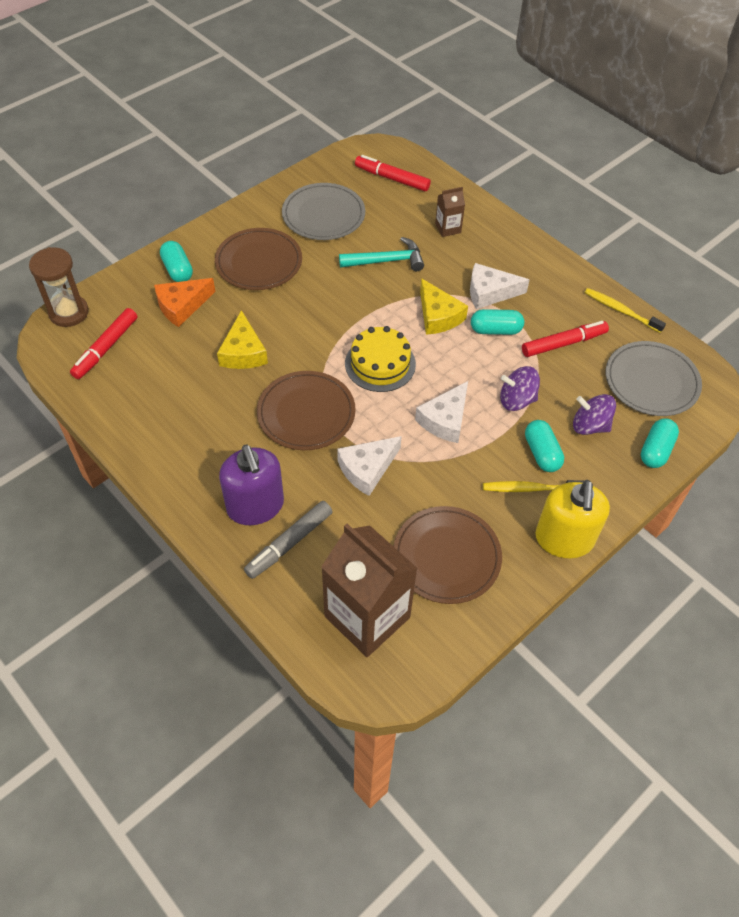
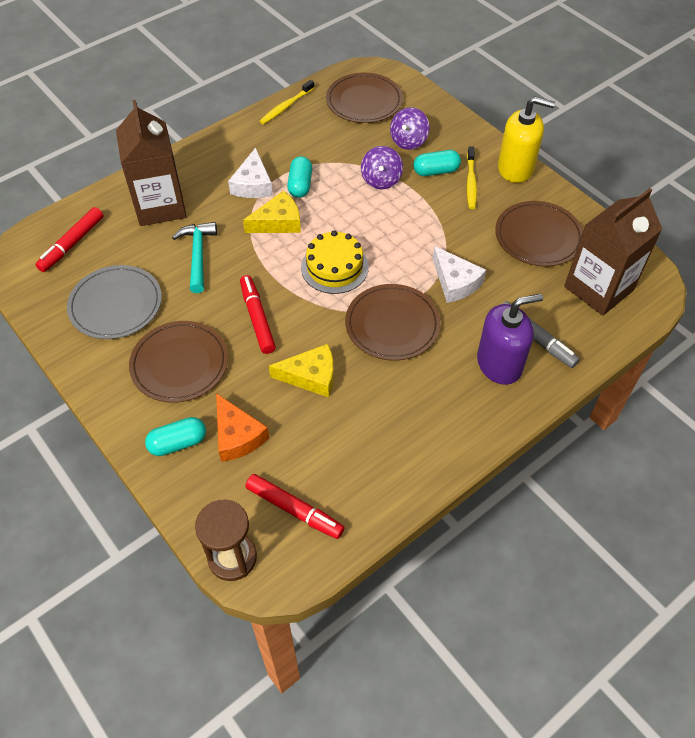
camera: 85 degrees left, 0 degrees up
white cheese [415,381,468,443] -> none
brown carton [435,187,465,237] -> brown carton [116,100,187,226], size x2.23
red marker [522,321,609,357] -> red marker moved to [240,275,276,354]
grey plate [606,341,702,416] -> brown plate [326,73,403,123]
turquoise capsule [641,418,679,468] -> none

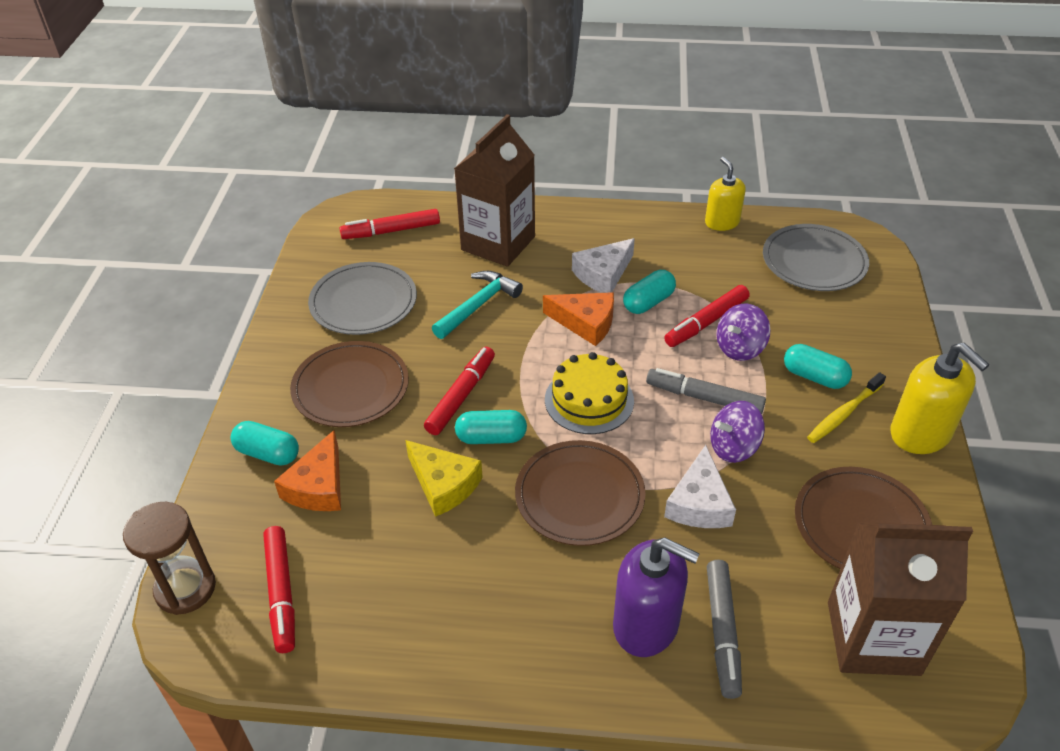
camera: 45 degrees right, 10 degrees down
yellow cheese [243,190,301,233] -> orange cheese [543,292,614,346]
yellow toothbrush [259,80,314,124] -> yellow soap dispenser [705,157,746,231]
brown plate [326,73,403,123] -> grey plate [763,224,869,291]
purple spinning top [390,107,429,150] -> purple spinning top moved to [710,401,765,463]
none -> turquoise capsule [455,410,527,444]
none -> grey marker [646,368,766,414]
none -> red marker [664,285,750,347]

